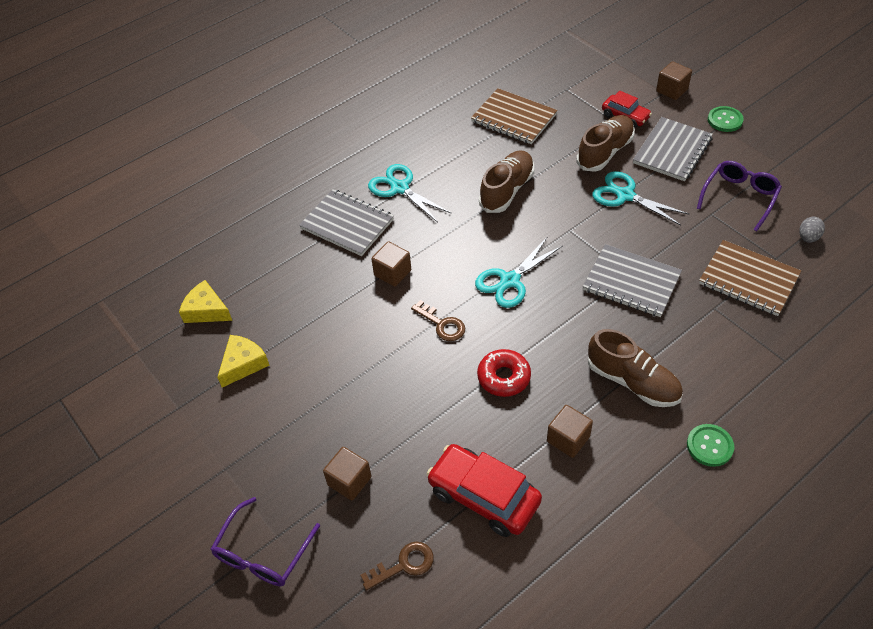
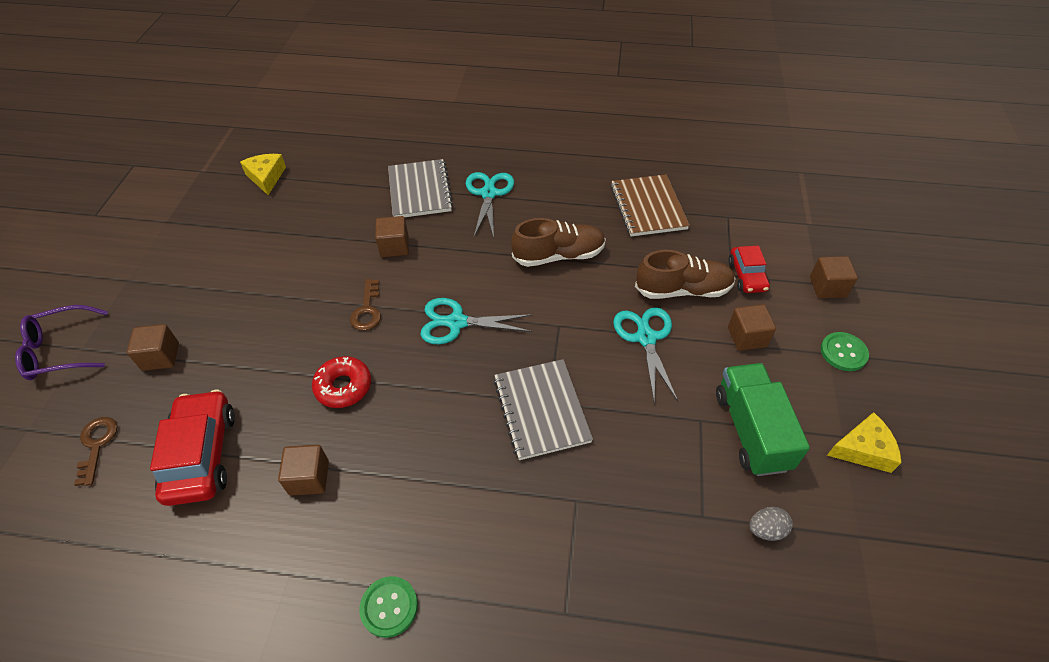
camera: 45 degrees right, 0 degrees up
yellow cheese [217,335,270,387] -> yellow cheese moved to [827,412,902,473]
brown key [360,541,434,591] -> brown key turned 120 degrees counterclockwise [74,417,118,486]
brown shoe [588,329,683,407] -> none
grey notebook [633,117,713,181] -> brown cube [728,304,776,351]
purple glasses [697,161,782,231] -> green truck [716,363,810,476]
brown notebook [699,240,801,316] -> none

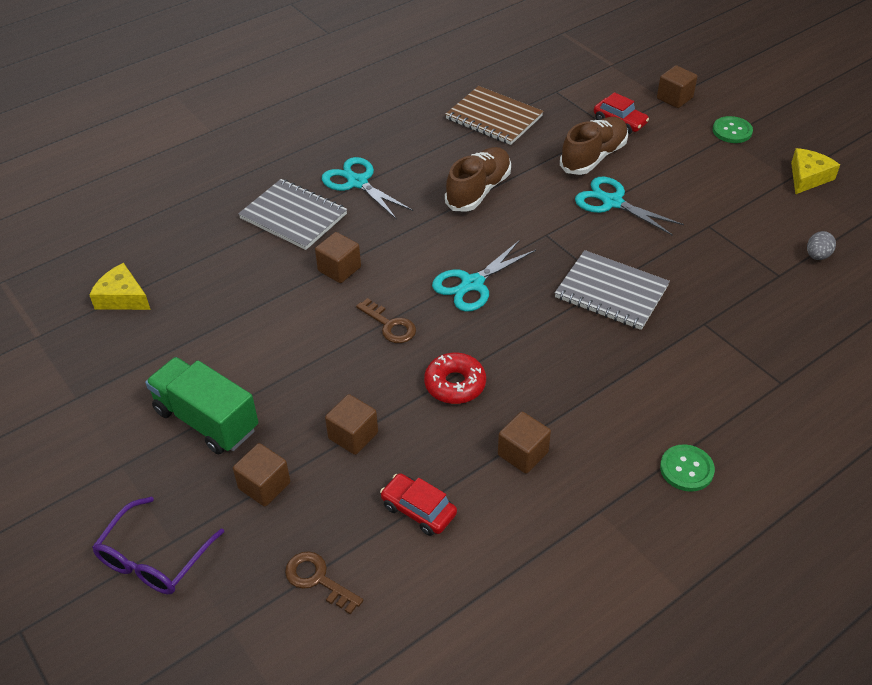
camera: 45 degrees left, 5 degrees down
red car [150,390,235,506] -> red car [380,473,457,536], size x0.59
green truck [716,363,810,476] -> green truck moved to [145,357,258,454]
brown cube [728,304,776,351] -> brown cube moved to [325,394,378,455]

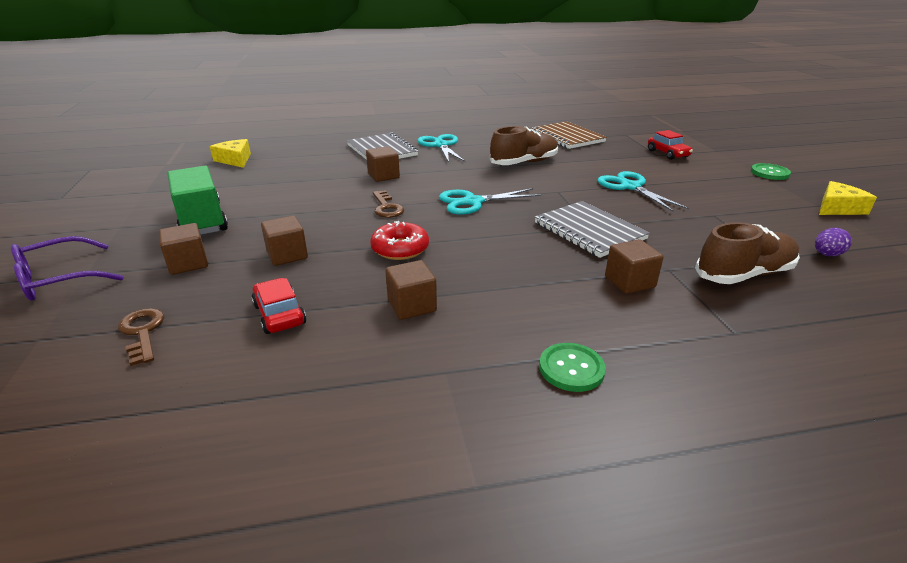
camera: 25 degrees right, 15 degrees down
brown shoe [560,117,628,175] -> brown shoe moved to [695,222,800,284]
brown cube [657,65,698,108] -> brown cube moved to [605,239,664,294]
grey egg [807,231,836,260] -> purple egg [815,228,852,256]

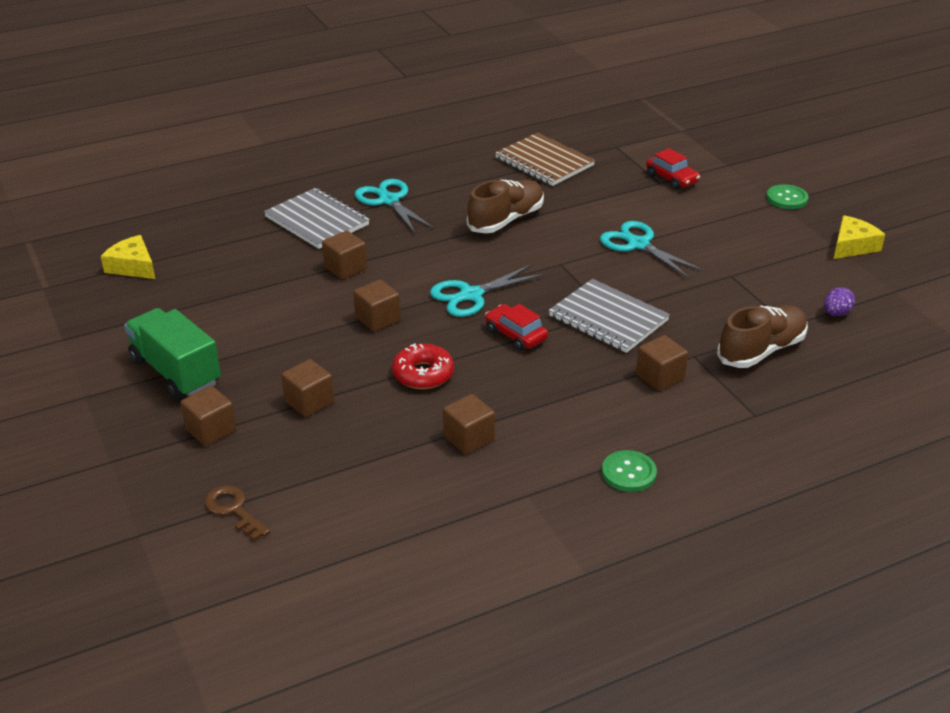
camera: 15 degrees left, 5 degrees up
purple glasses [11,236,124,301] -> none
red car [252,278,306,334] -> red car moved to [485,304,548,351]
brown key [373,190,404,218] -> brown cube [353,279,400,332]

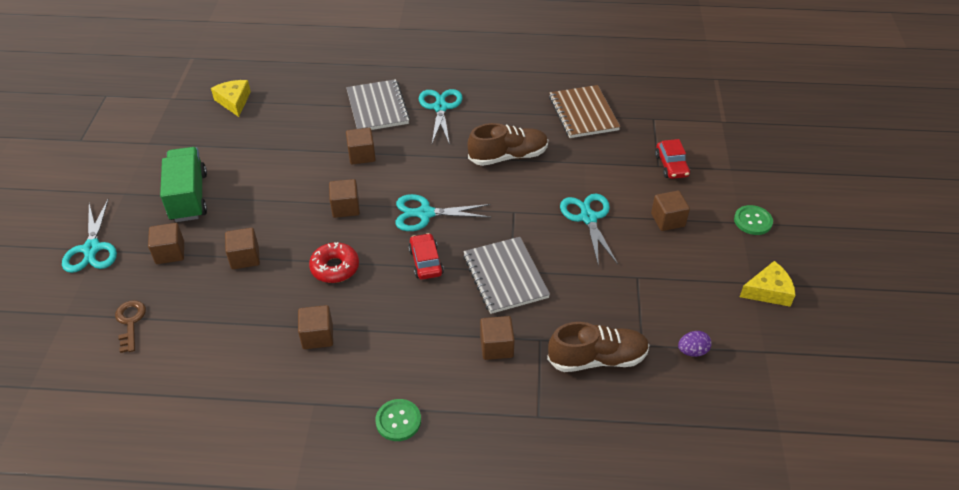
camera: 30 degrees right, 10 degrees up
none -> turquoise scissors [62,199,117,273]
none -> brown cube [651,191,690,231]

